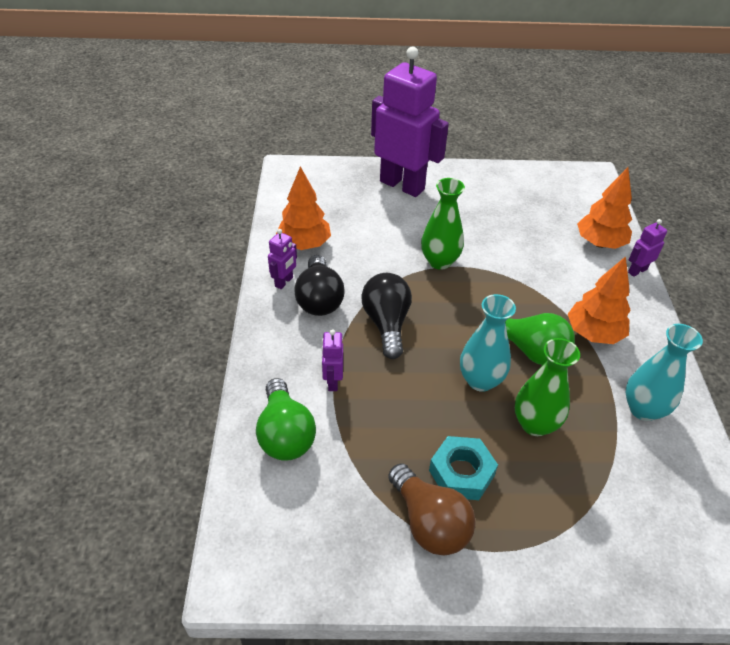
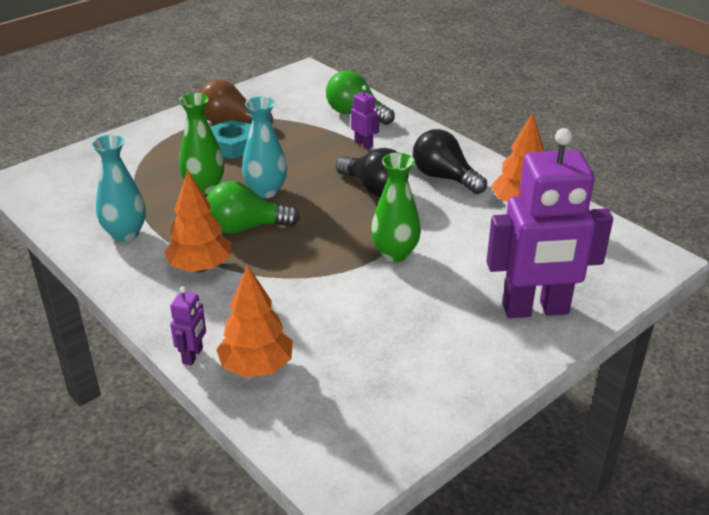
camera: 140 degrees right, 10 degrees down
purple robot [268,229,297,289] -> none

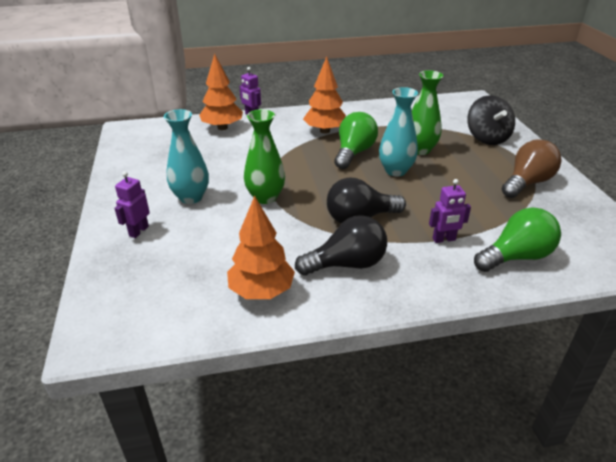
camera: 120 degrees right, 0 degrees up
turquoise vase [92,134,146,242] -> turquoise vase moved to [164,109,209,204]
turquoise nut [210,120,251,159] -> none
purple robot [486,128,613,318] -> purple robot [115,172,150,238], size x0.41
none -> black spinning top [467,95,515,145]

